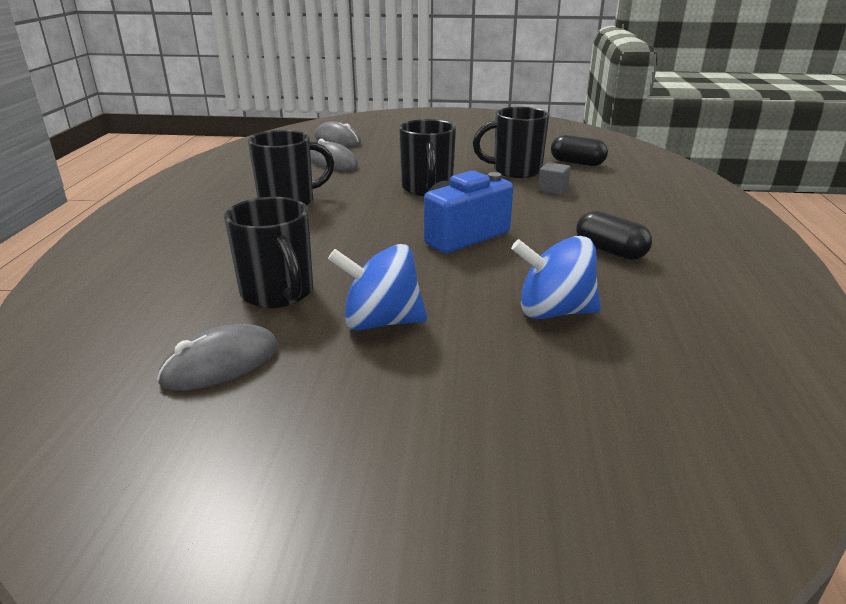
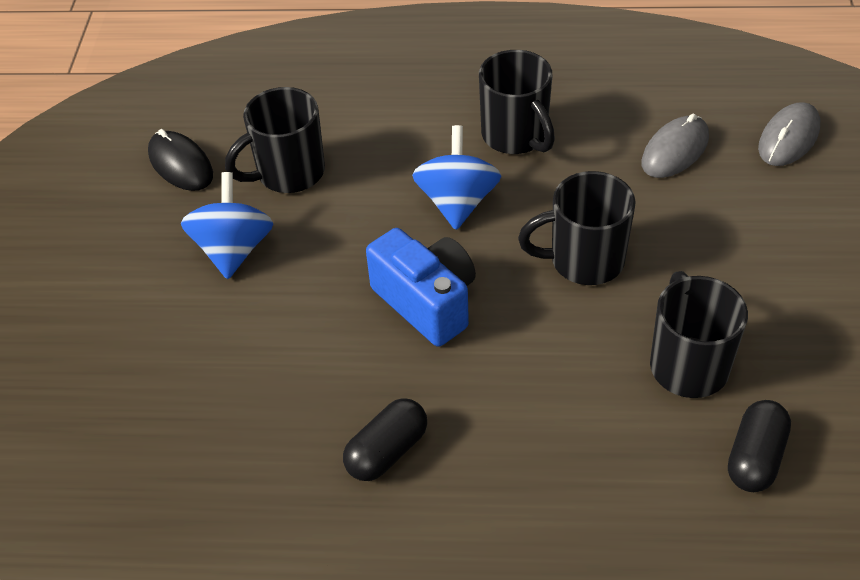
camera: 90 degrees right, 20 degrees up
grey mouse [157,324,278,391] -> black mouse [148,129,213,191]
blue spinning top [511,236,601,319] -> blue spinning top moved to [412,125,501,230]
grey cube [538,162,570,195] -> none

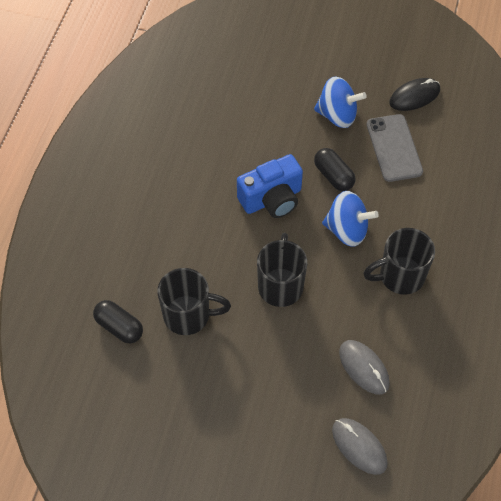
camera: 100 degrees right, 10 degrees up
black mug [225,87,325,193] -> grey phone [367,114,423,182]
black capsule [343,398,427,481] -> black capsule moved to [314,148,356,191]

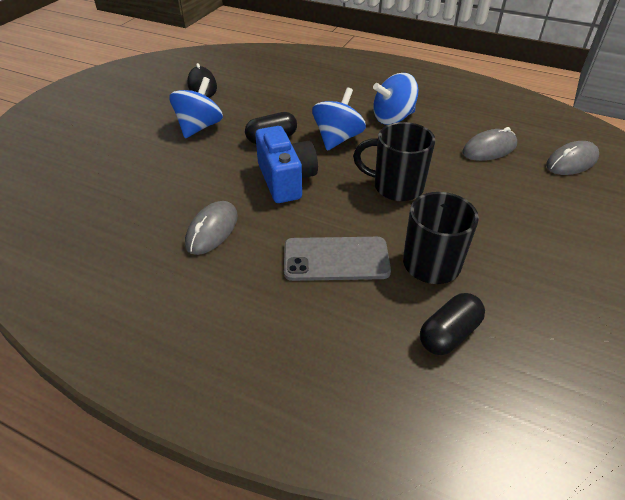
camera: 80 degrees left, 15 degrees down
black mug [363,228,435,295] -> blue spinning top [373,73,418,125]
grey phone [367,114,423,182] -> grey phone moved to [284,237,391,281]
none -> grey mouse [185,201,238,255]

